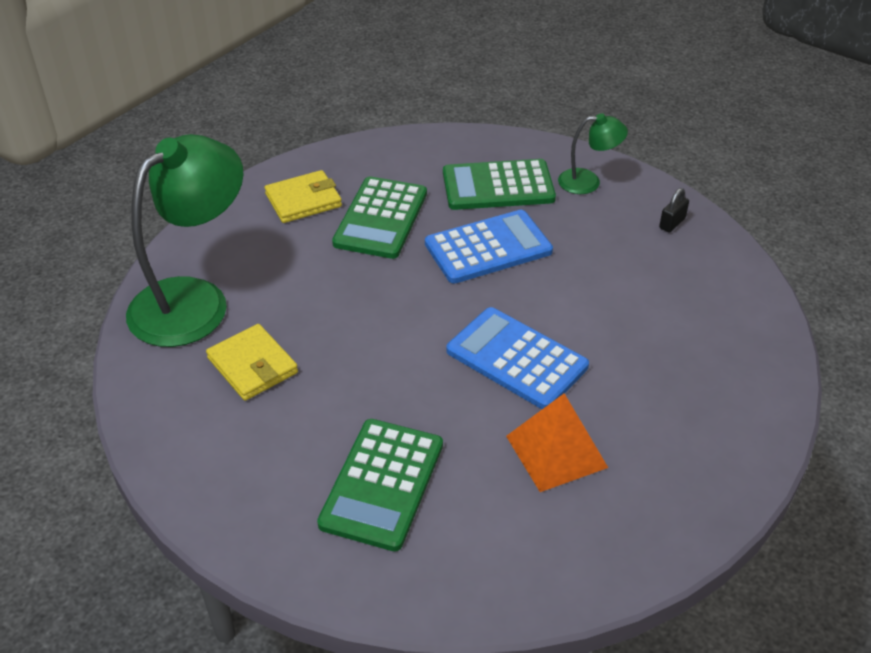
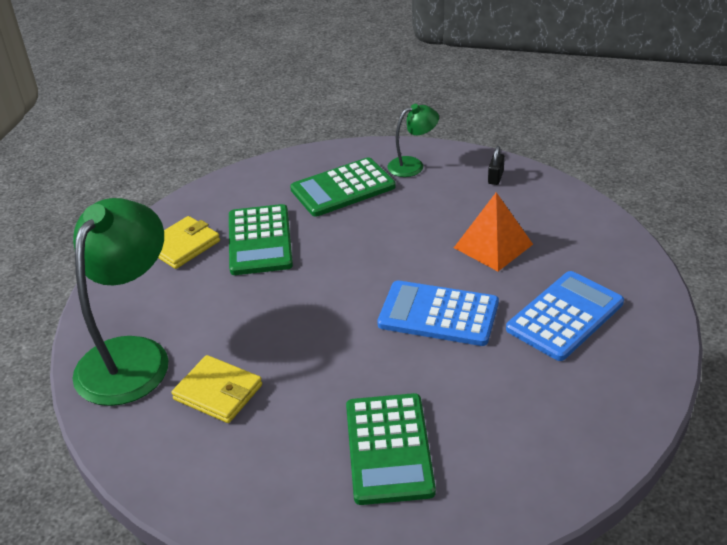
camera: 20 degrees left, 5 degrees down
blue calculator [425,210,553,284] -> blue calculator moved to [506,271,624,361]
orange pyramid [506,393,608,492] -> orange pyramid moved to [454,192,533,271]

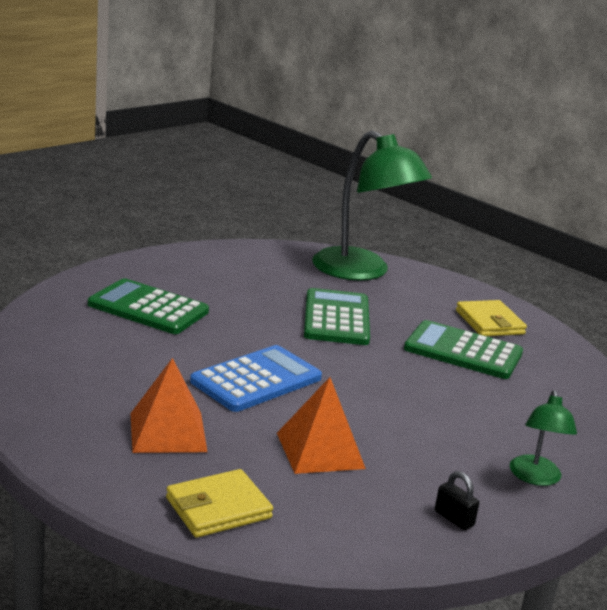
camera: 115 degrees right, 15 degrees down
yellow wallet [171,355,262,423] -> yellow wallet moved to [166,469,273,538]
green calculator [290,157,396,217] -> green calculator moved to [304,288,370,345]
blue calculator [506,271,624,361] -> orange pyramid [130,358,207,453]

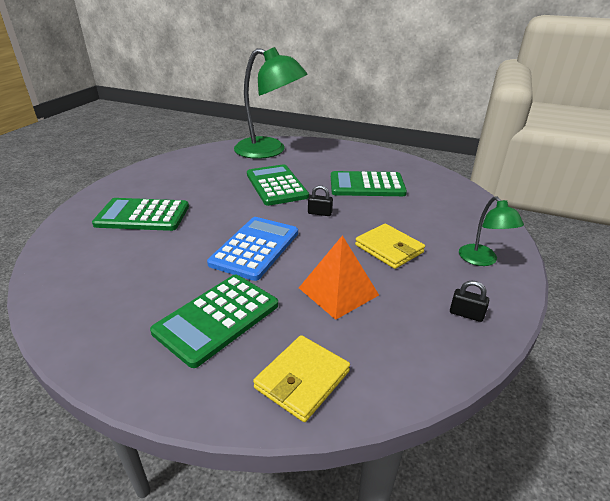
camera: 20 degrees left, 10 degrees up
orange pyramid [130,358,207,453] -> green calculator [150,275,278,368]
yellow wallet [456,300,527,336] -> yellow wallet moved to [355,224,425,269]
none -> black padlock [308,185,333,216]

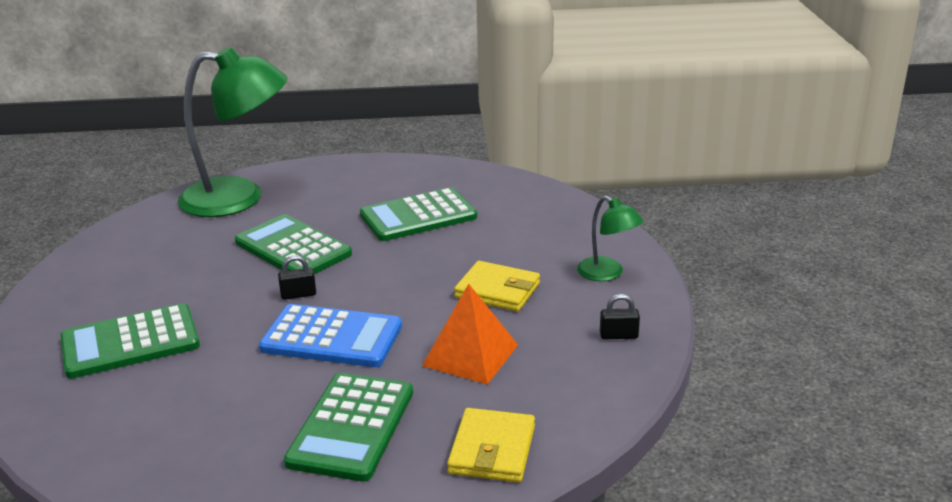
camera: 25 degrees left, 5 degrees down
blue calculator [207,217,298,281] -> blue calculator turned 105 degrees clockwise [259,304,402,367]
black padlock [308,185,333,216] -> black padlock moved to [278,255,316,300]

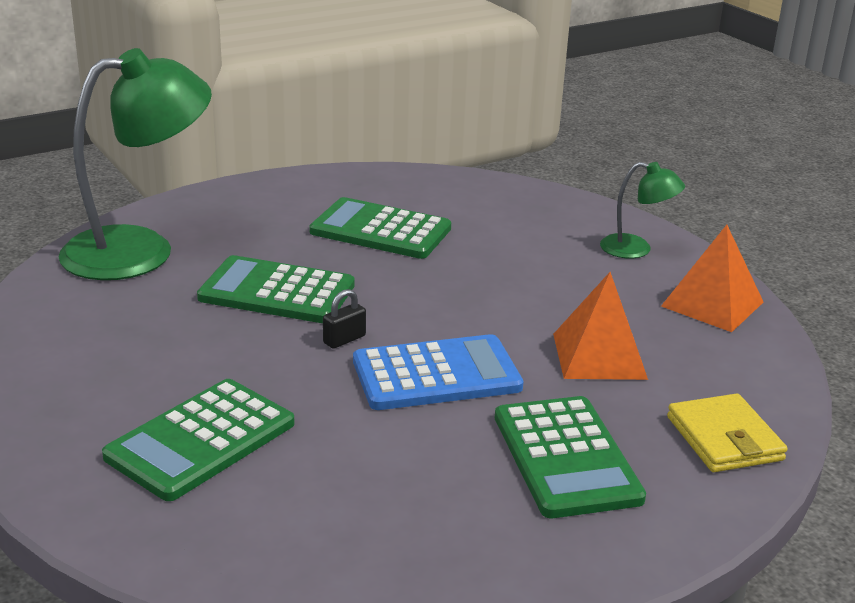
camera: 30 degrees left, 0 degrees up
green calculator [360,187,477,241] -> green calculator turned 75 degrees clockwise [310,197,451,259]
yellow wallet [454,261,540,311] -> none
black padlock [600,294,640,339] -> orange pyramid [661,225,763,332]

